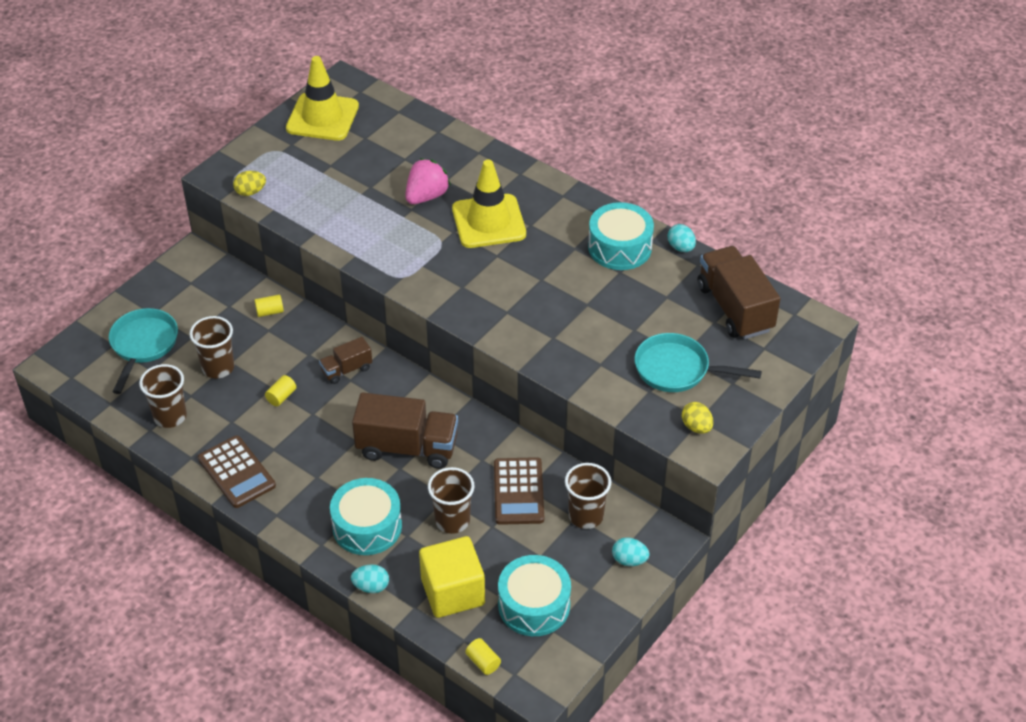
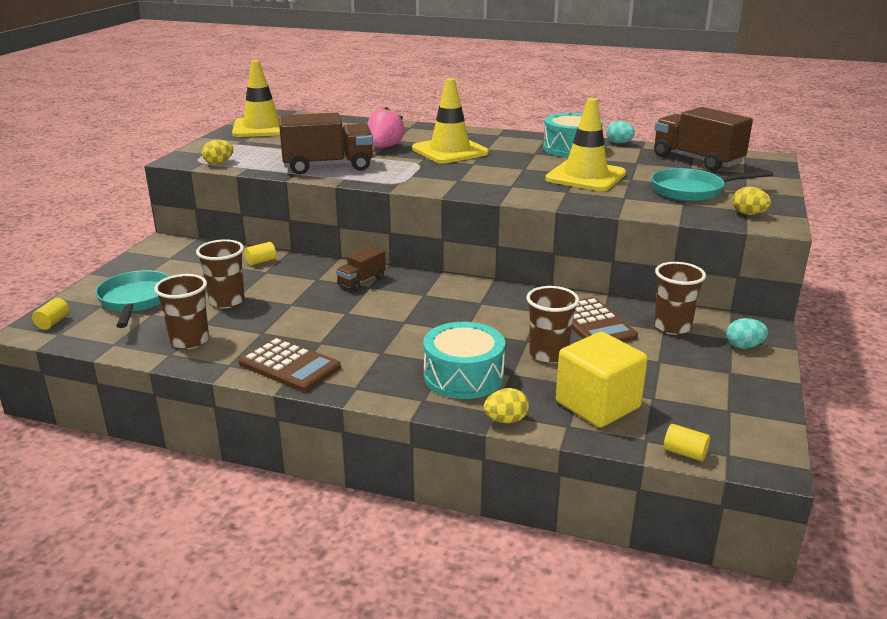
camera: 20 degrees left, 20 degrees down
yellow cylinder [265,375,296,406] -> yellow cylinder moved to [32,298,70,330]
turquoise egg [351,564,389,593] -> yellow egg [483,388,529,423]
brown truck [352,392,458,469] -> brown truck moved to [279,113,373,175]
turquoise drum [498,555,571,636] -> none
none -> yellow traffic cone [545,98,626,191]

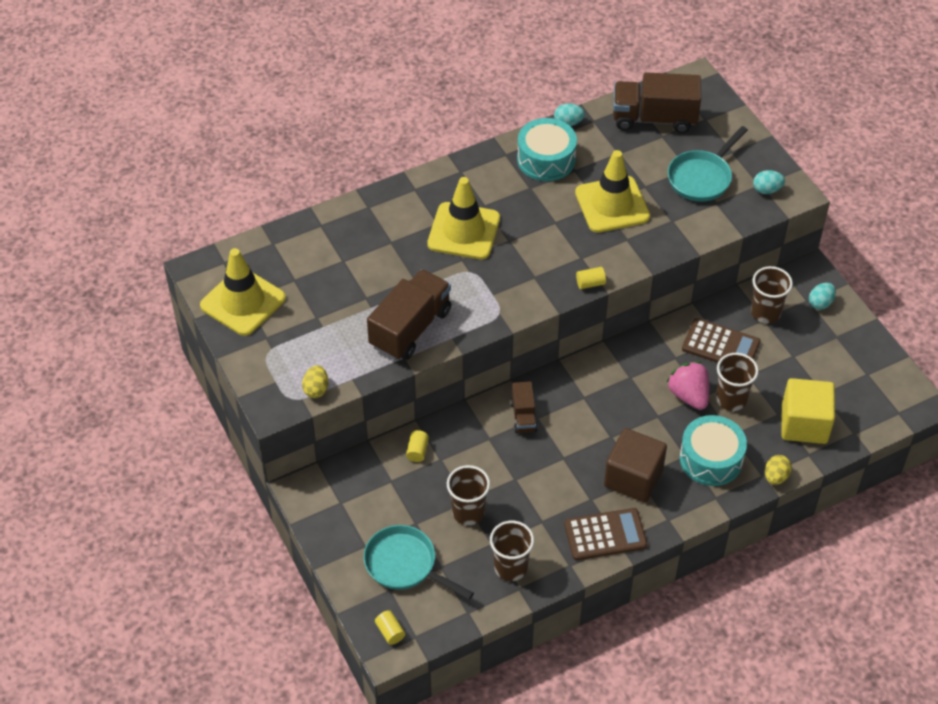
camera: 45 degrees left, 25 degrees up
pink strawberry [367,107,405,148] -> pink strawberry moved to [666,361,709,410]
yellow cylinder [664,424,710,461] -> yellow cylinder moved to [576,267,606,289]
yellow egg [732,187,771,215] -> turquoise egg [753,170,785,194]
none -> brown cube [604,428,667,502]

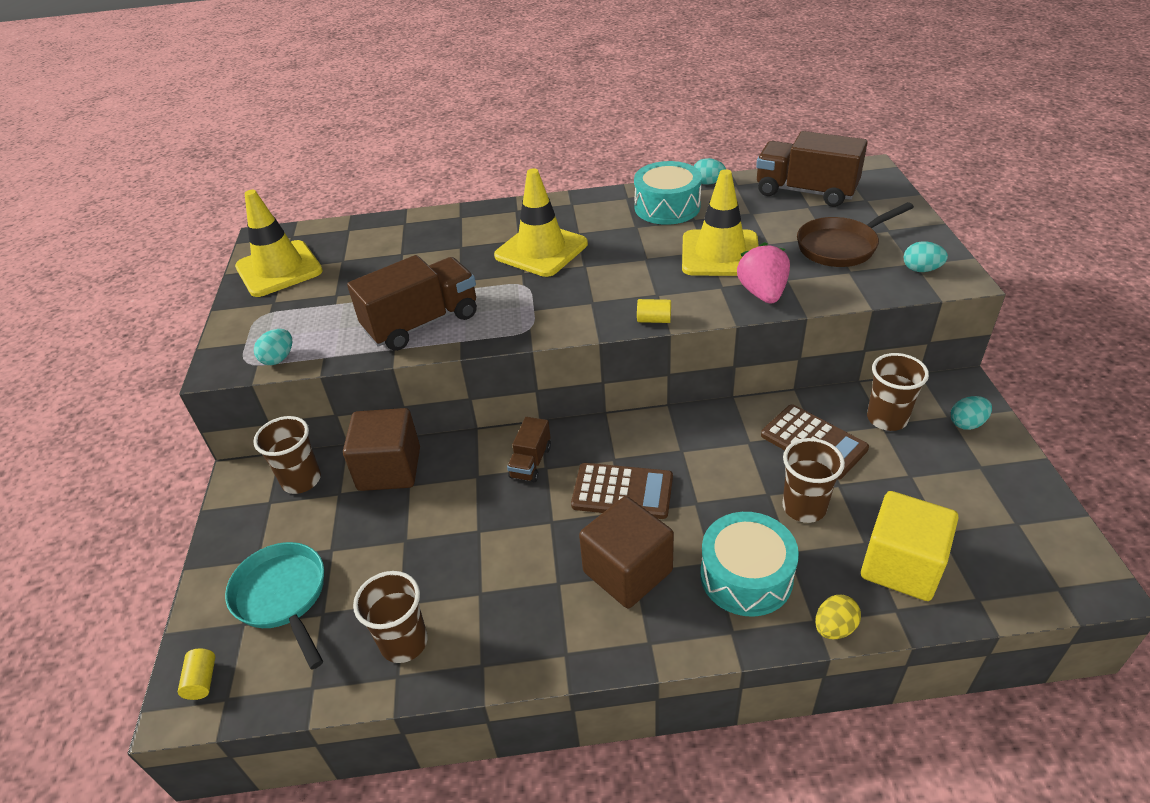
camera: 25 degrees right, 10 degrees down
yellow egg [302,365,328,398] -> turquoise egg [254,329,292,365]
yellow cylinder [406,430,429,462] -> brown cube [343,408,420,491]
brown cup [447,465,490,525] -> brown cup moved to [253,416,321,494]
brown calculator [564,508,647,560] -> brown calculator moved to [571,463,673,519]
pink strawberry [666,361,709,410] -> pink strawberry moved to [737,242,790,304]
turquoise pan [668,126,748,202] -> brown pan [797,202,914,267]

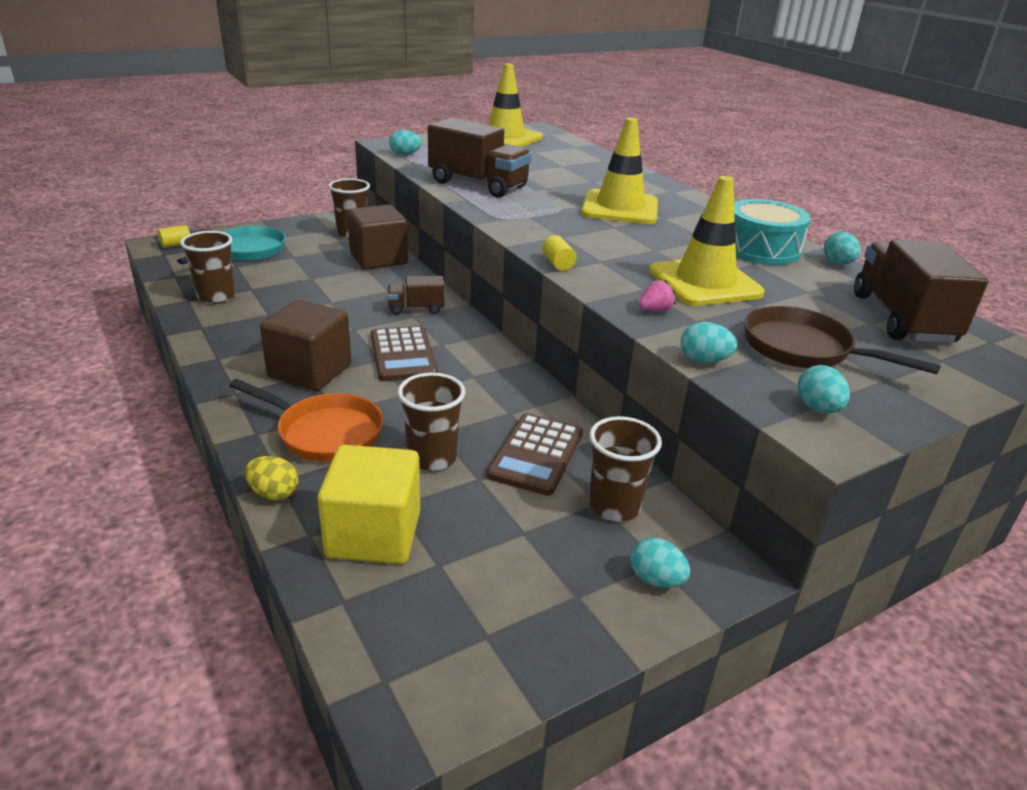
camera: 60 degrees right, 10 degrees down
turquoise drum [700,512,799,617] -> orange pan [229,379,383,462]
pink strawberry [737,242,790,304] -> pink strawberry [639,280,675,312], size x0.51
none -> turquoise egg [681,322,737,363]

